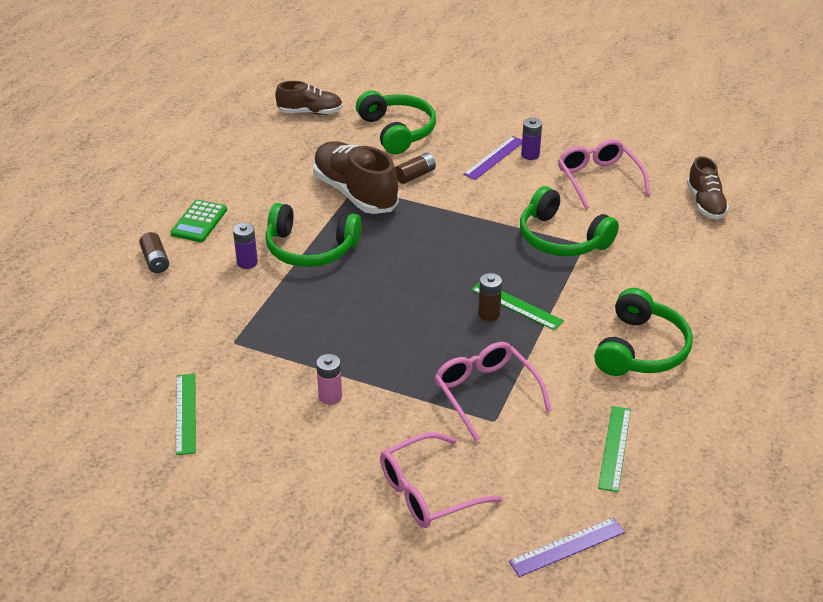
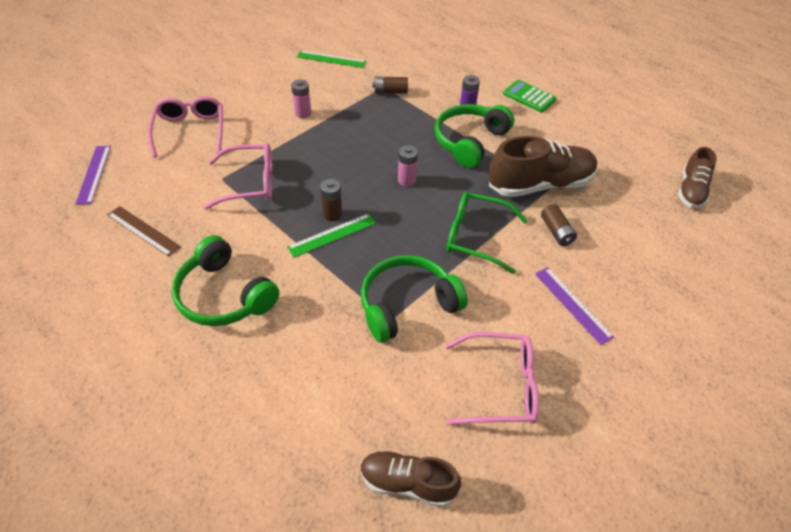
camera: 110 degrees right, 10 degrees up
brown battery [139,232,169,273] -> brown battery moved to [372,77,408,94]
green headphones [356,91,436,154] -> none
purple battery [521,118,542,160] -> none
green ruler [598,406,631,492] -> brown ruler [107,206,181,257]
none -> pink battery [398,145,418,186]
none -> green glasses [447,192,528,274]

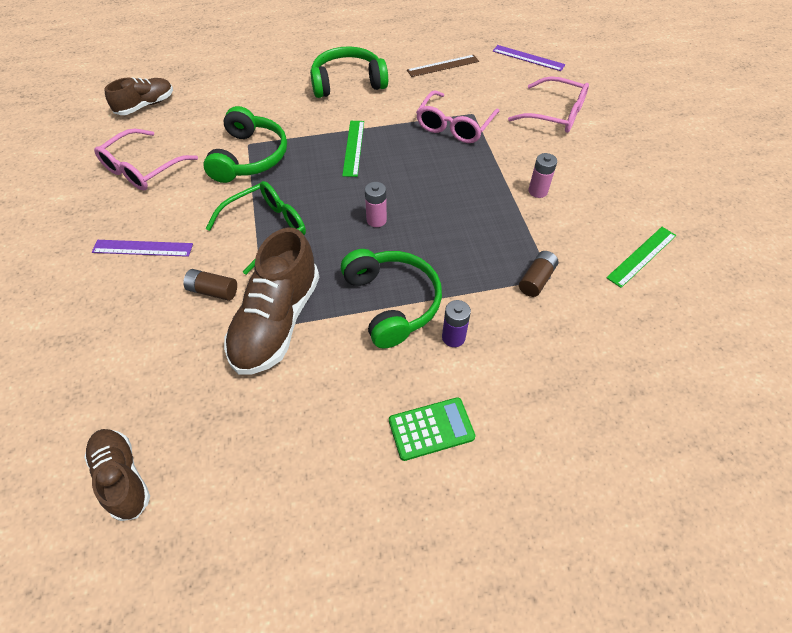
camera: 125 degrees right, 5 degrees up
brown battery [320,179,342,221] -> none

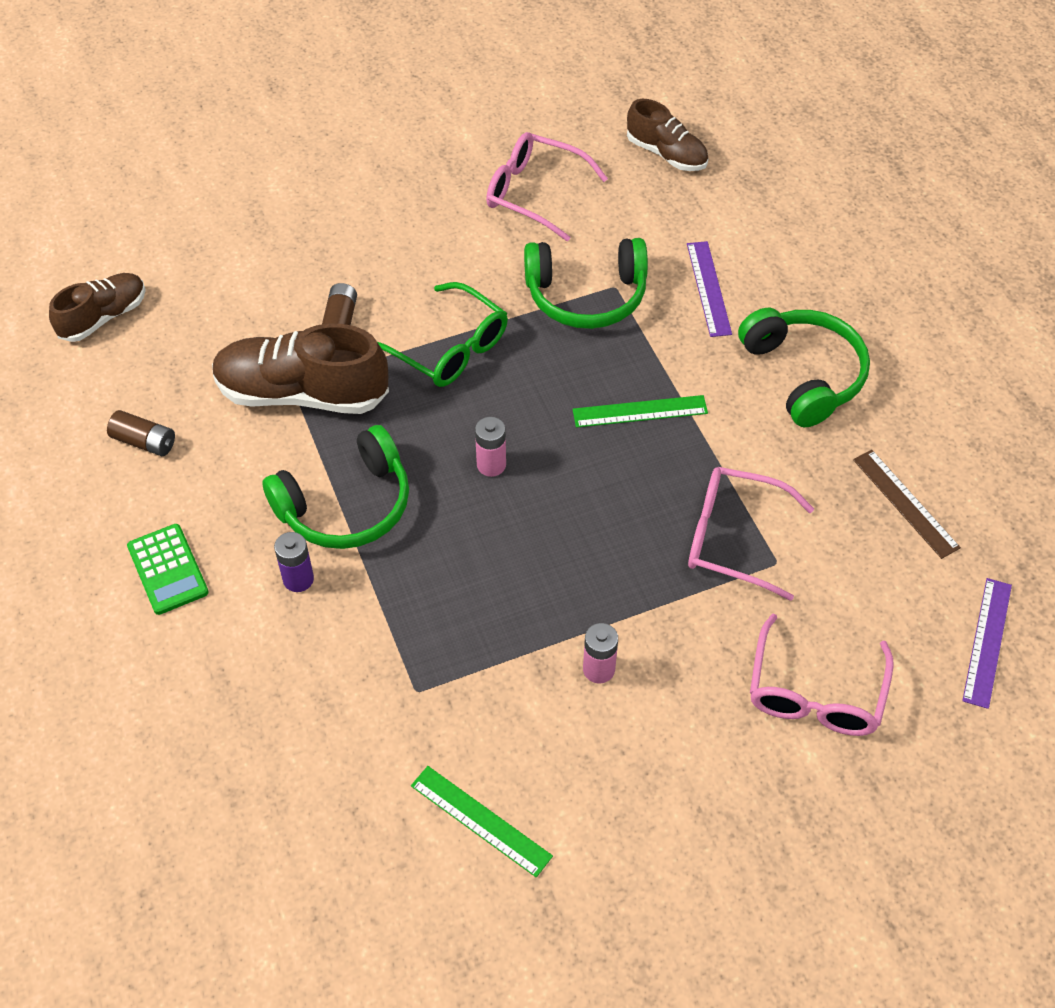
camera: 80 degrees right, 0 degrees up
purple ruler [92,240,193,257] -> purple ruler moved to [687,241,732,337]
brown battery [519,251,558,297] -> brown battery moved to [107,410,175,456]

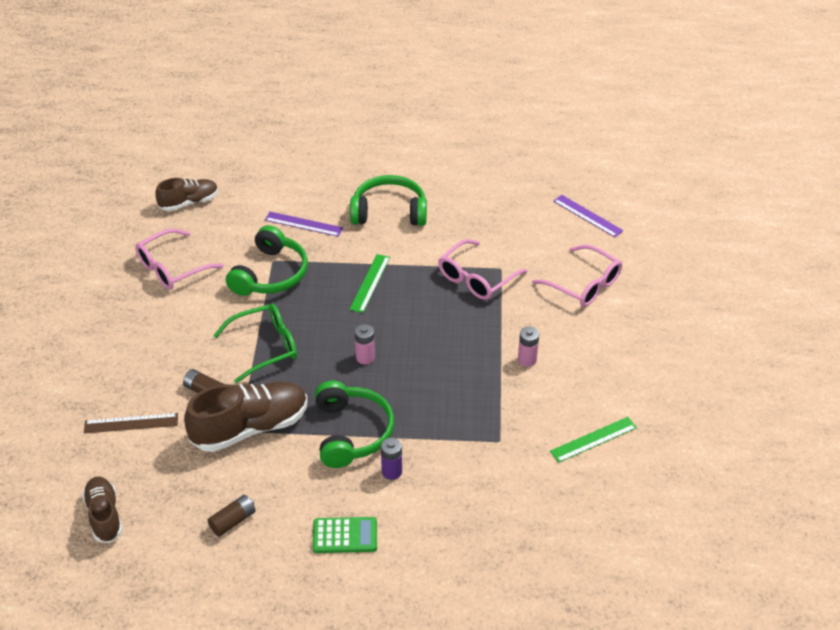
camera: 65 degrees left, 10 degrees down
brown shoe [212,324,389,414] -> brown shoe turned 150 degrees counterclockwise [184,381,307,452]
brown ruler [853,450,961,559] -> brown ruler moved to [84,413,178,433]

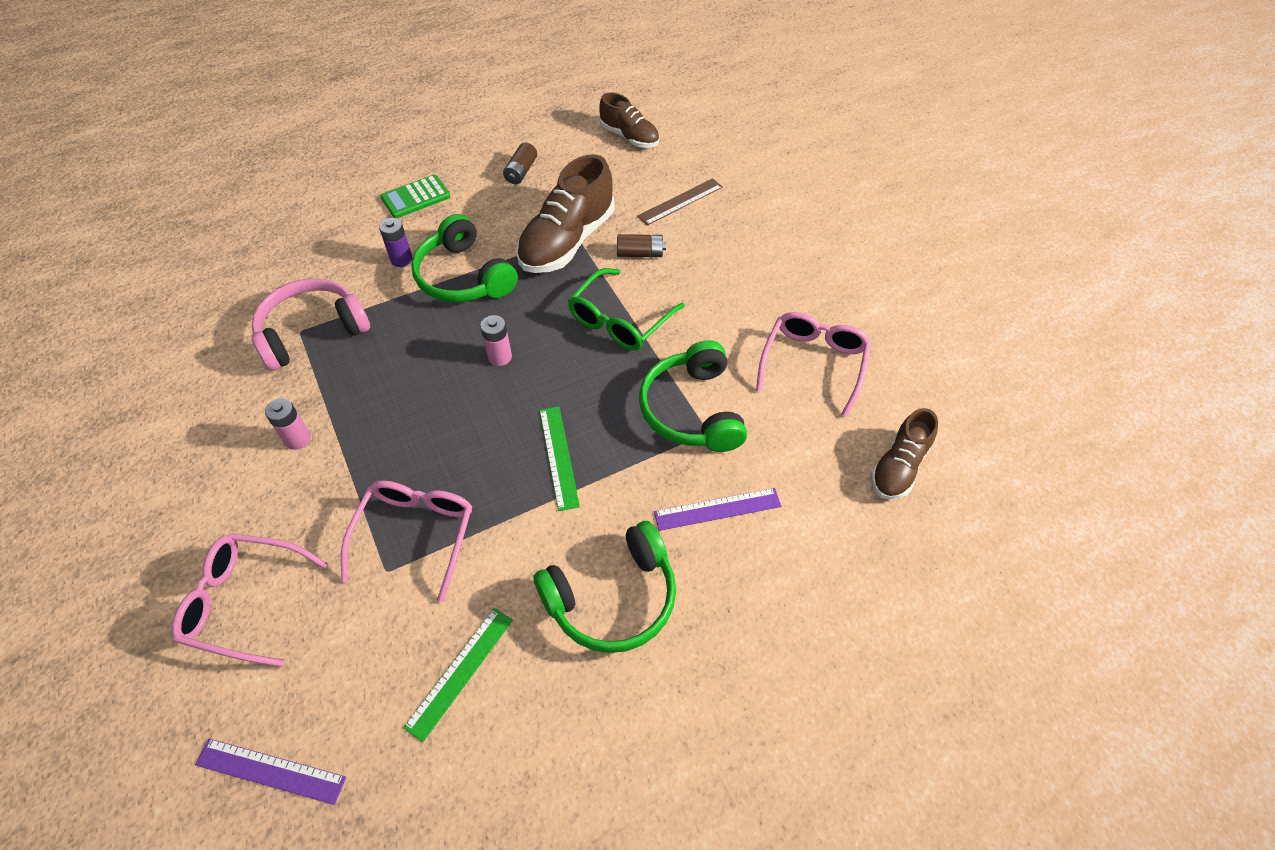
camera: 150 degrees right, 10 degrees up
green ruler [550,417,637,463] -> green ruler moved to [403,608,513,742]
none -> pink headphones [252,278,370,371]

